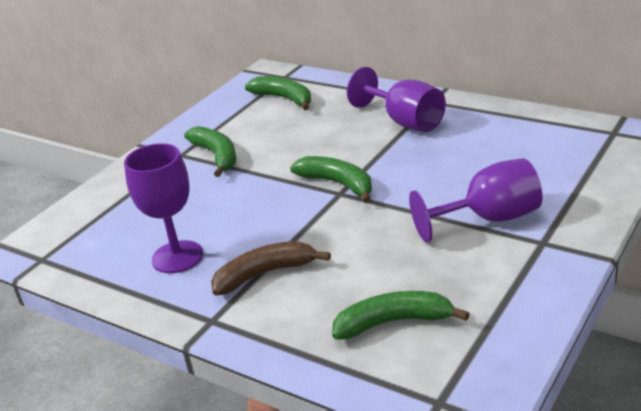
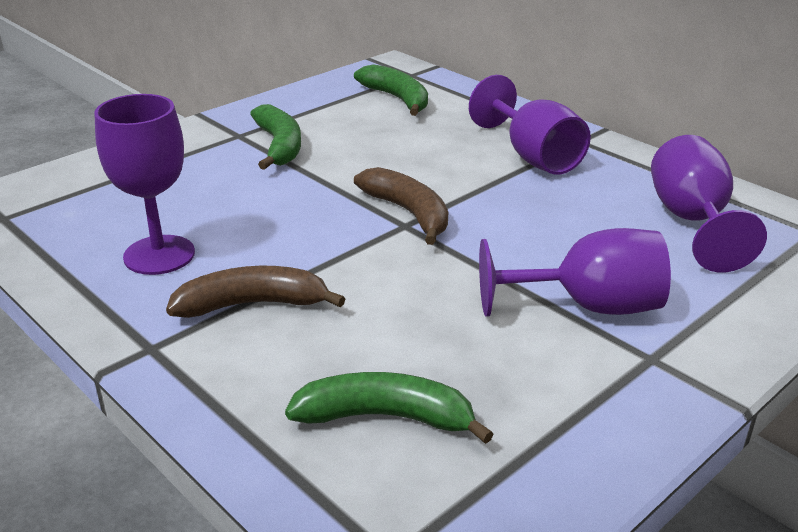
camera: 10 degrees right, 0 degrees up
green banana [290,156,372,203] -> brown banana [354,167,448,245]
none -> purple goblet [651,135,767,272]

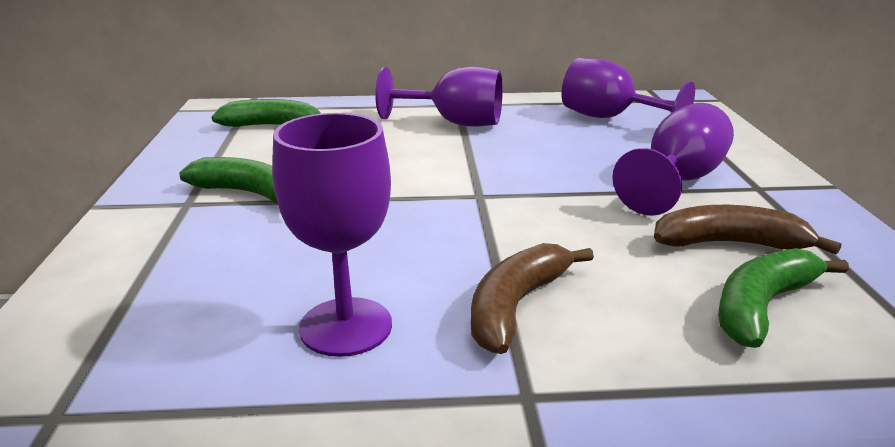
camera: 50 degrees left, 5 degrees down
brown banana [354,167,448,245] -> brown banana moved to [654,205,841,255]

